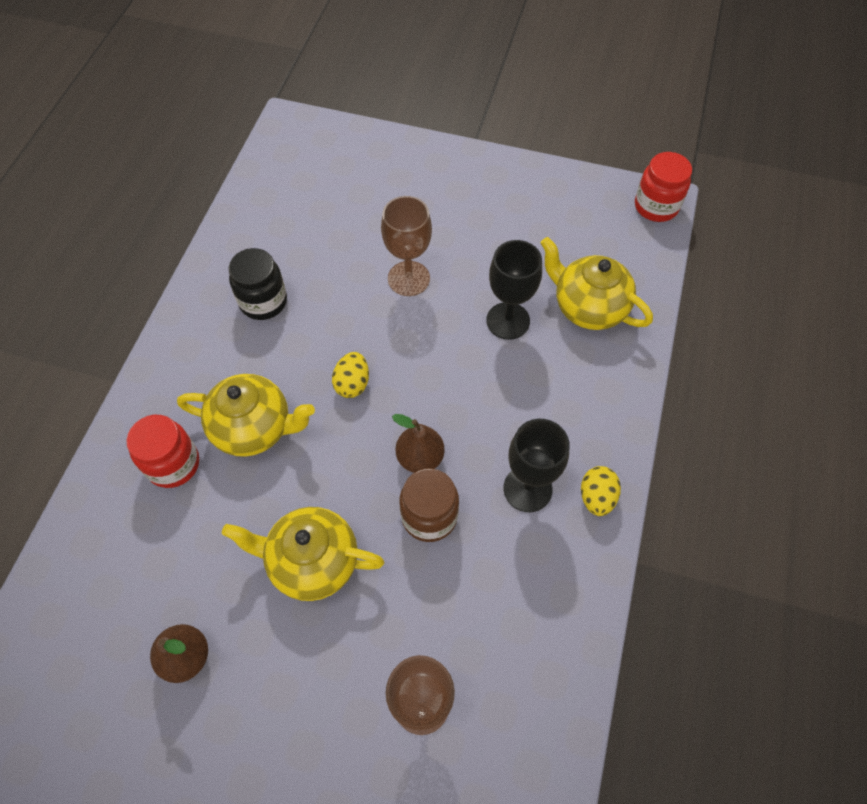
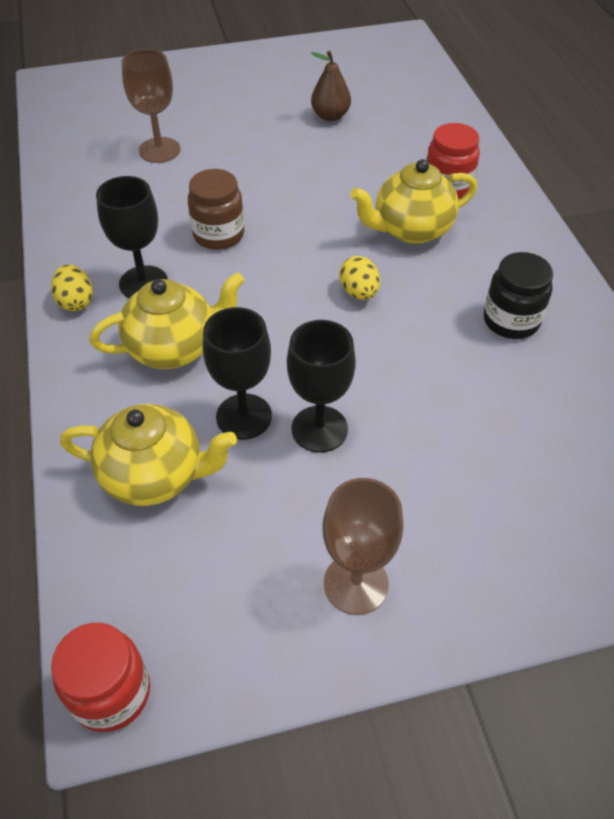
camera: 150 degrees right, 10 degrees down
yellow teapot [222,507,384,601] -> yellow teapot moved to [90,272,245,369]
brown goblet [381,196,432,296] -> brown goblet moved to [322,478,403,615]
brown pear [392,414,445,473] -> none
none -> black goblet [287,320,356,453]

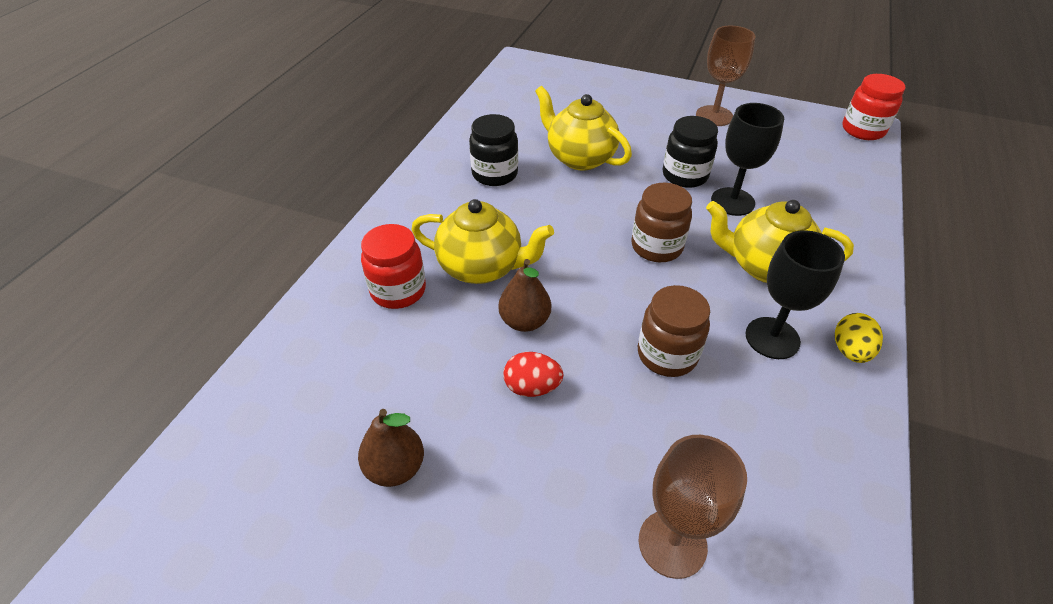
camera: 145 degrees left, 5 degrees down
yellow teapot [60,404,237,506] -> yellow teapot moved to [535,86,632,170]
black goblet [287,320,356,453] -> black jar [663,116,718,188]
yellow egg [339,256,380,300] -> none
none -> brown pear [498,259,551,332]
none -> red egg [503,352,563,397]
none -> brown jar [631,183,692,262]

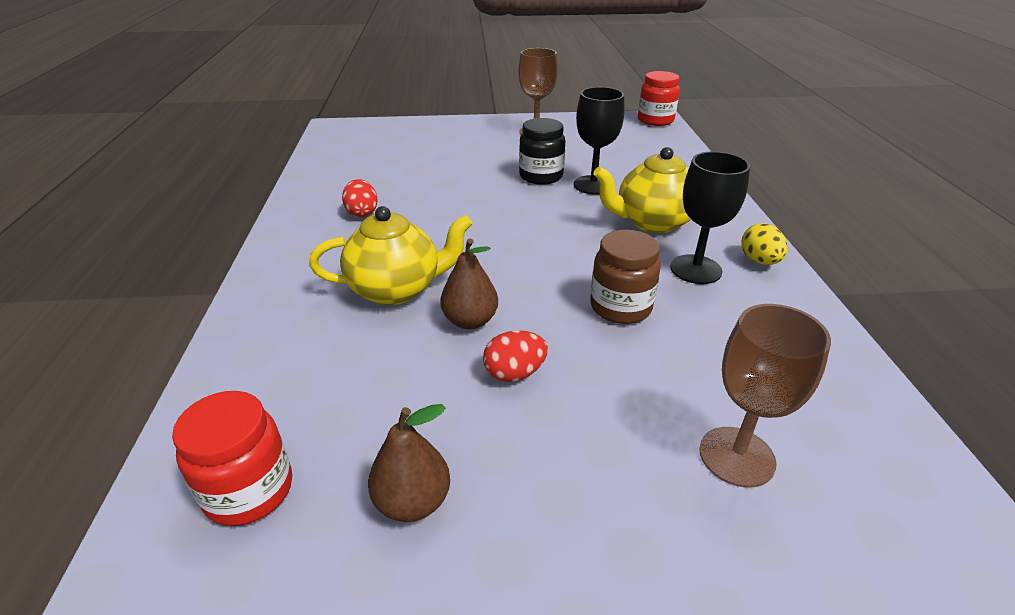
camera: 25 degrees left, 10 degrees down
red jar [361,224,426,309] -> red jar moved to [172,391,292,526]
black jar [469,114,518,186] -> red egg [342,179,378,217]
yellow teapot [535,86,632,170] -> none
brown jar [631,183,692,262] -> none

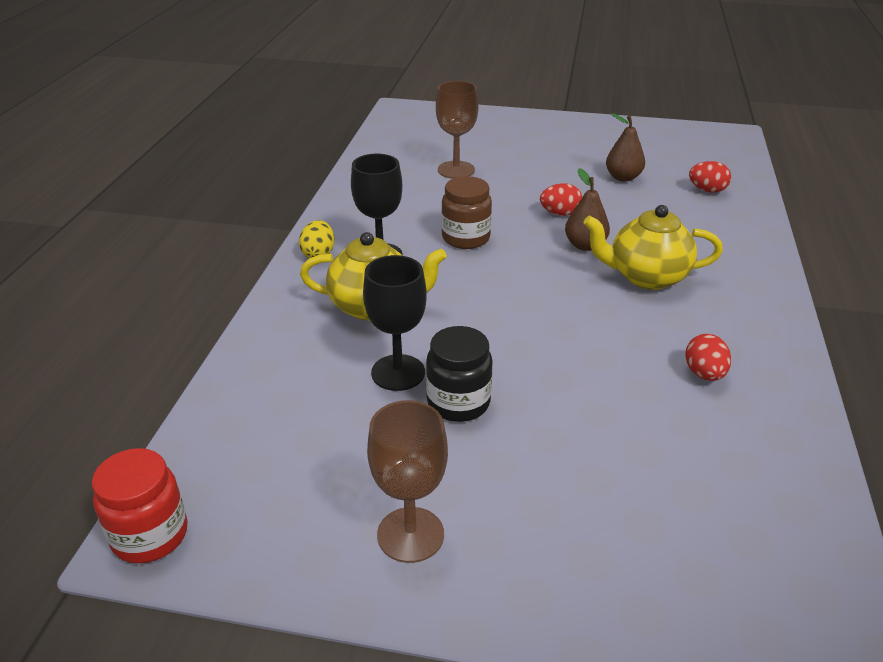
camera: 165 degrees left, 0 degrees up
red jar [172,391,292,526] -> red egg [689,161,731,193]

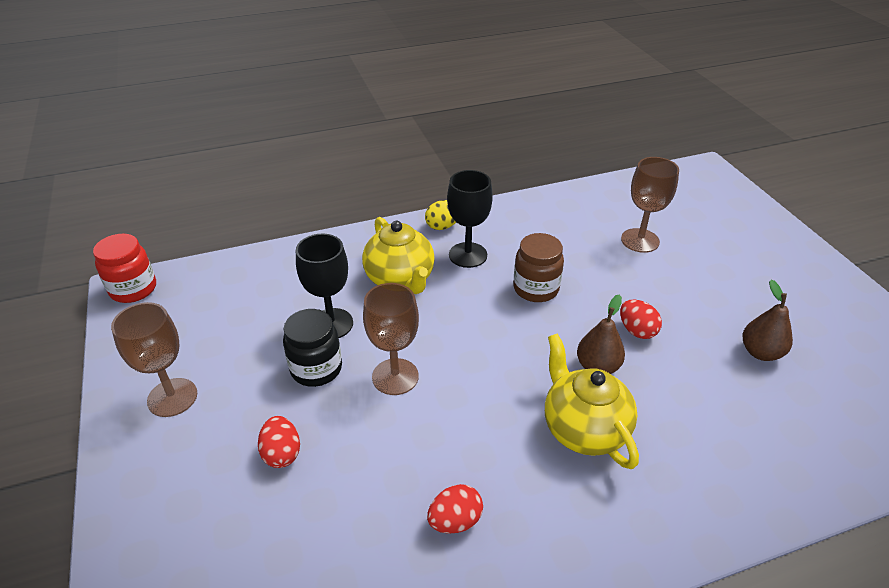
camera: 60 degrees right, 5 degrees up
red egg [689,161,731,193] -> red egg moved to [258,416,300,468]
none -> brown goblet [363,283,419,395]

